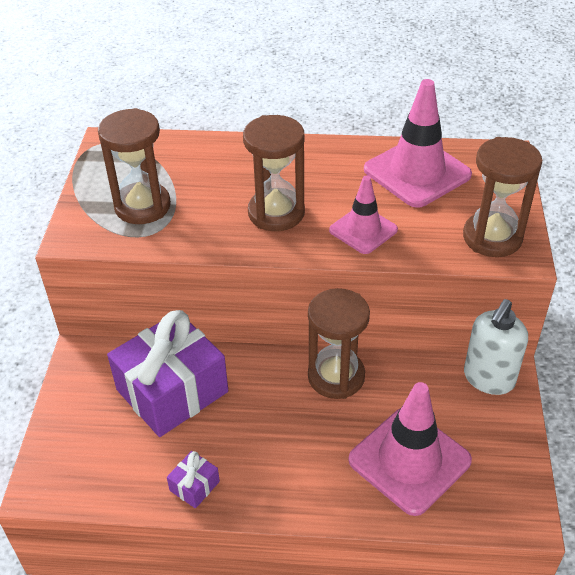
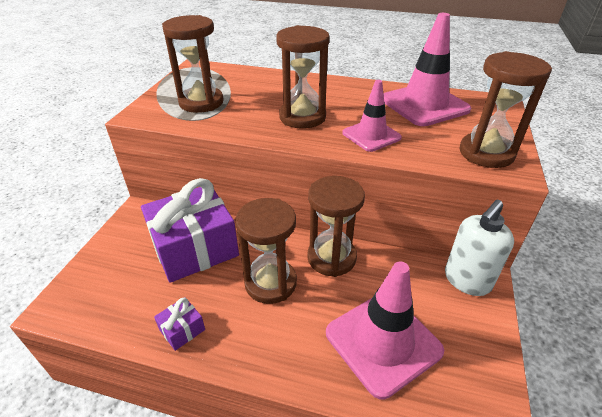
camera: 10 degrees right, 5 degrees down
none -> brown hourglass [235,198,297,304]

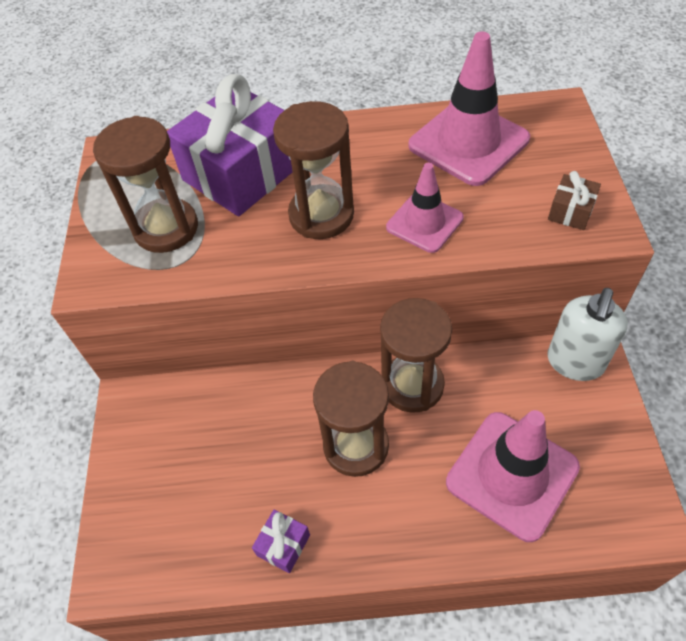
camera: 15 degrees left, 15 degrees up
purple gift [141,178,239,283] -> purple gift moved to [167,74,293,216]
brown hourglass [460,51,552,168] -> brown gift [548,171,601,230]

